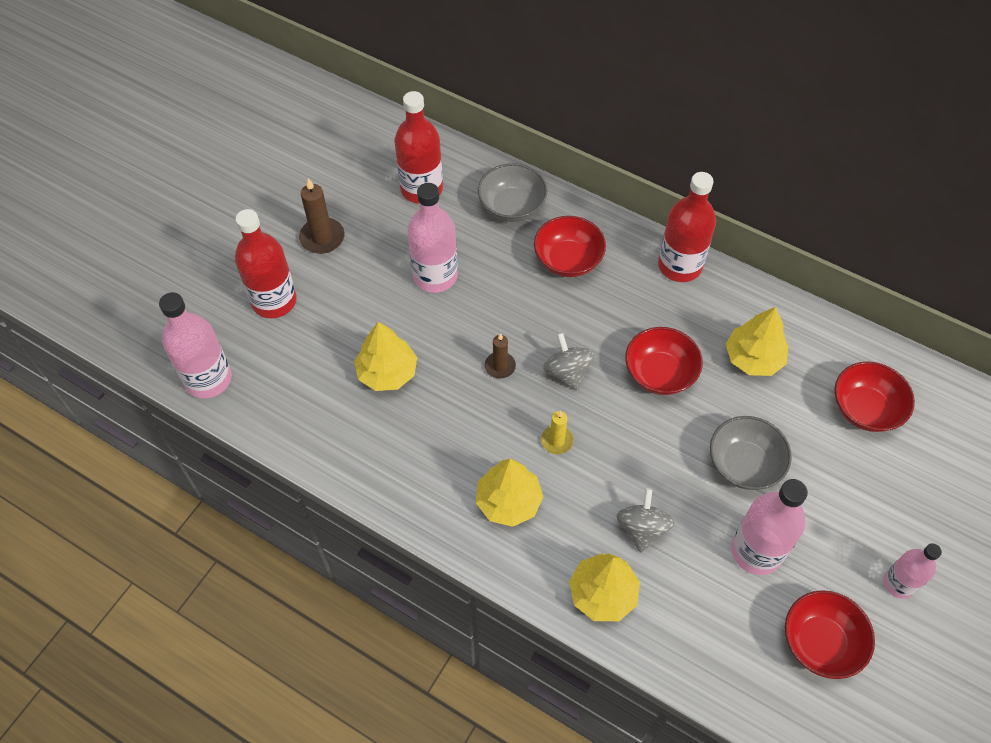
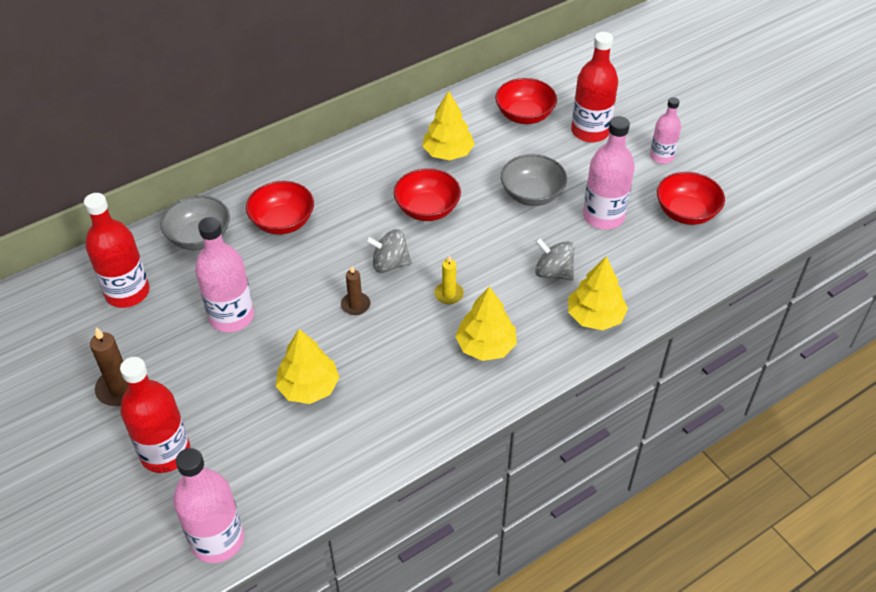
camera: 65 degrees left, 10 degrees down
red bottle [658,172,716,282] -> red bottle moved to [571,32,618,143]

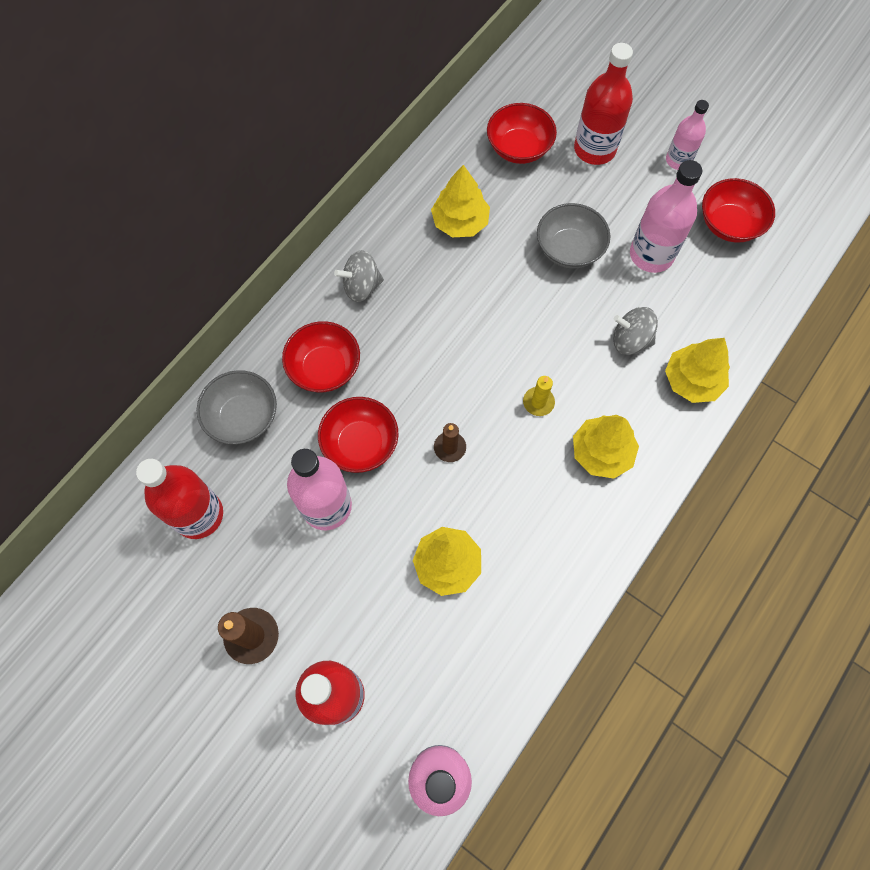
camera: 20 degrees left, 20 degrees up
grey spinning top [365,229,412,273] -> grey spinning top moved to [334,250,384,302]
red bowl [394,168,461,221] -> red bowl moved to [318,397,398,473]

